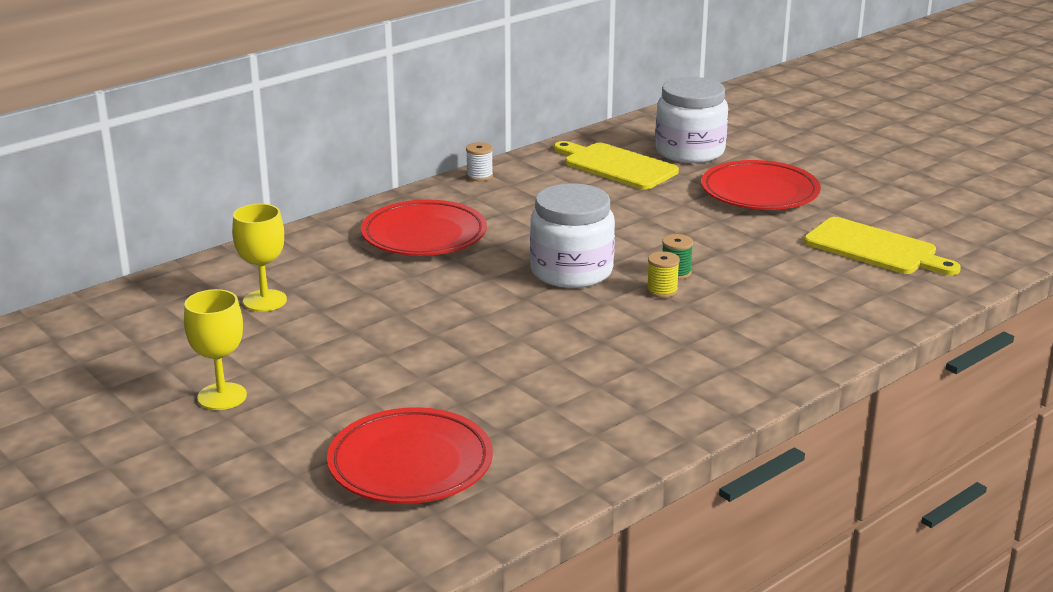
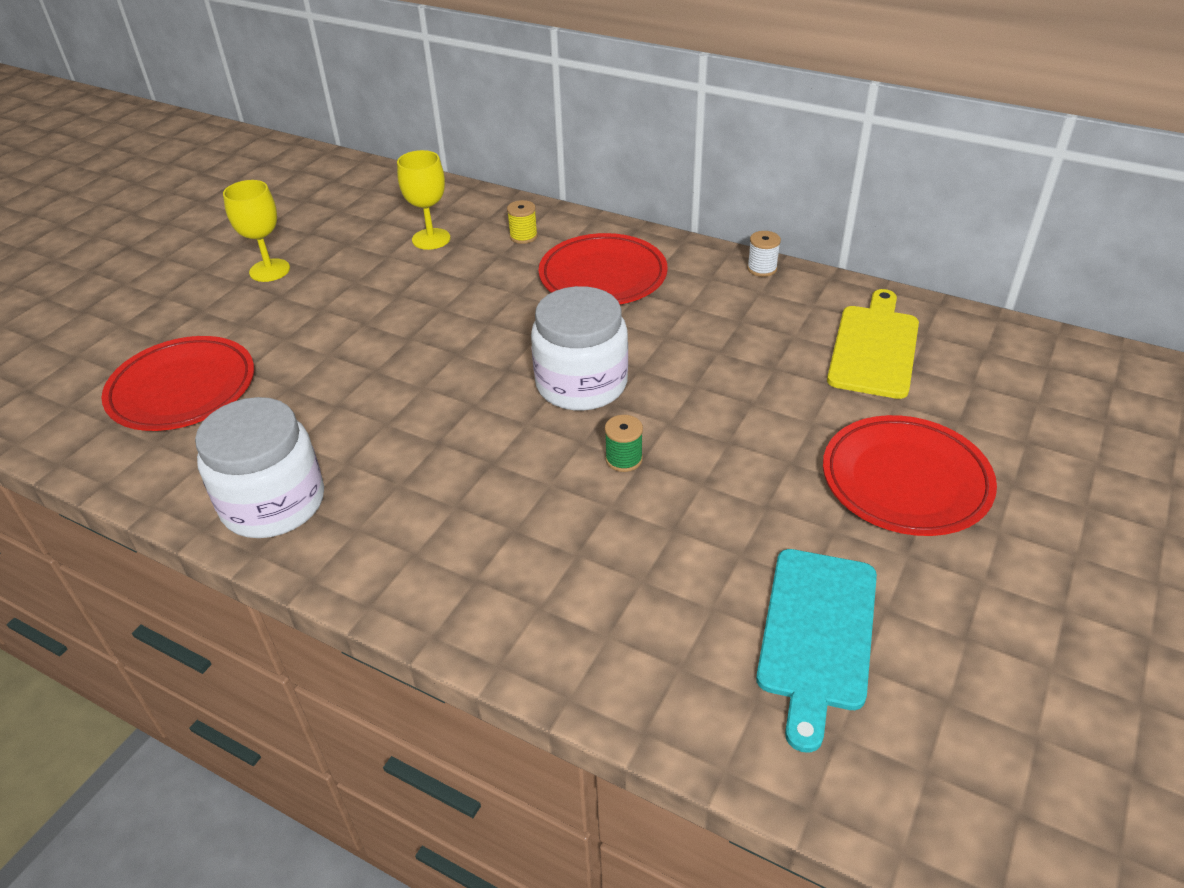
camera: 70 degrees right, 15 degrees up
yellow spool [647,251,680,298] -> yellow spool moved to [507,200,538,244]
white jar [655,77,728,163] -> white jar moved to [195,397,324,538]
yellow cutting board [804,217,961,275] -> turquoise cutting board [756,549,877,753]

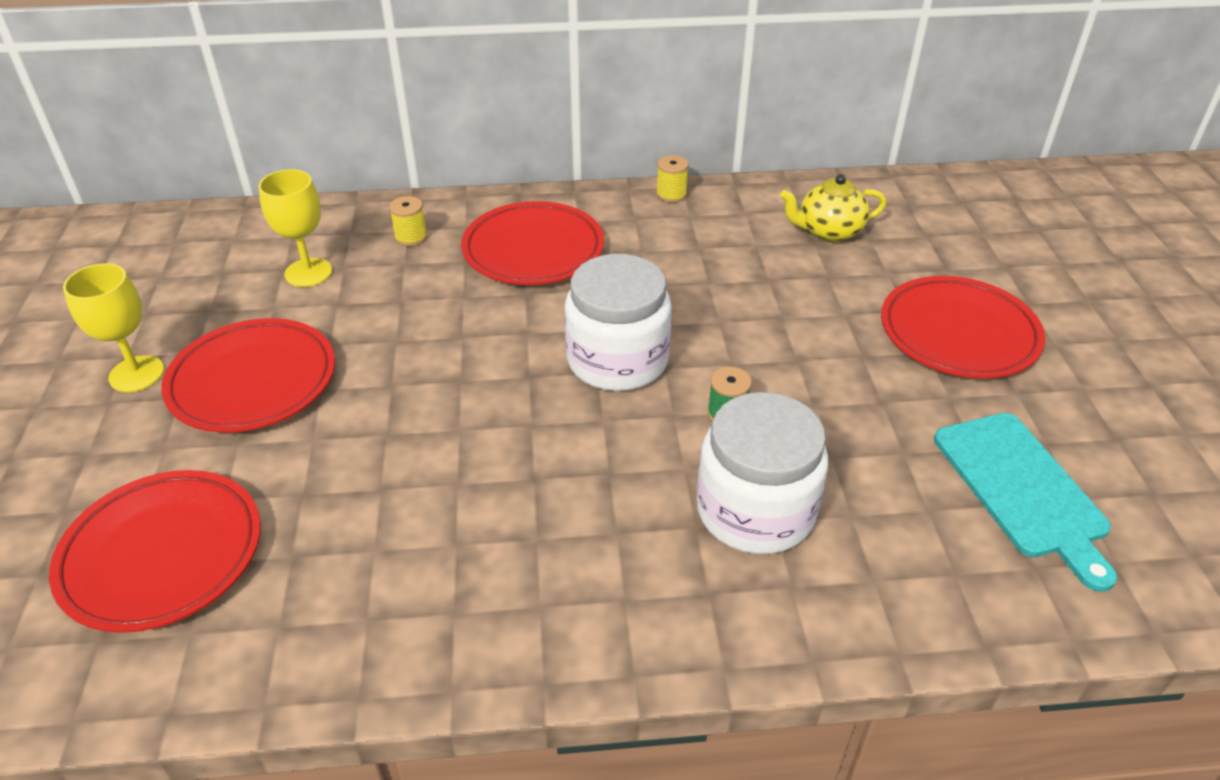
camera: 35 degrees left, 0 degrees up
white jar [195,397,324,538] -> white jar moved to [697,392,828,554]
white spool [747,231,781,277] -> yellow spool [656,155,689,203]
yellow cutting board [827,289,919,399] -> yellow teapot [780,175,886,242]
none -> red plate [161,318,335,433]

